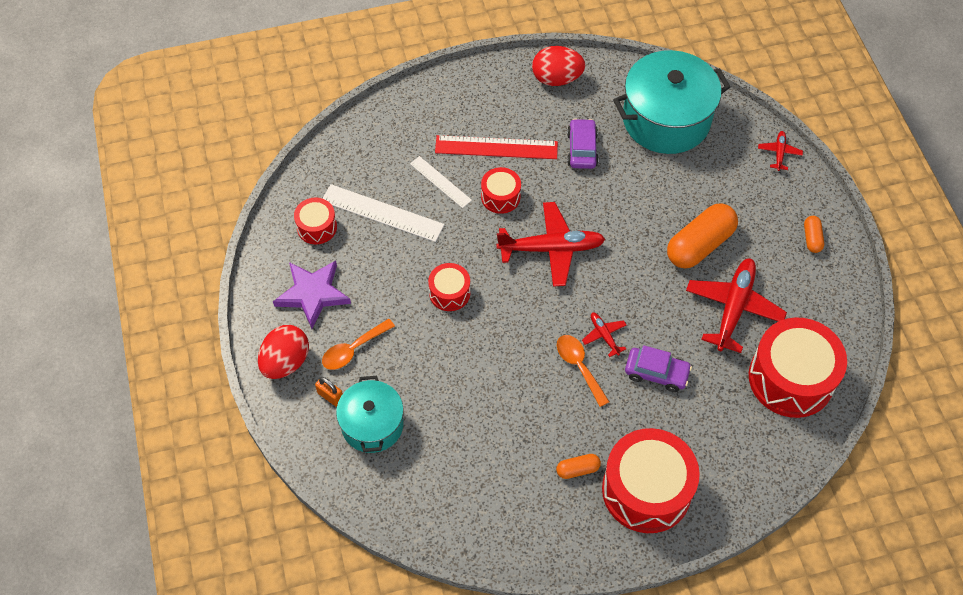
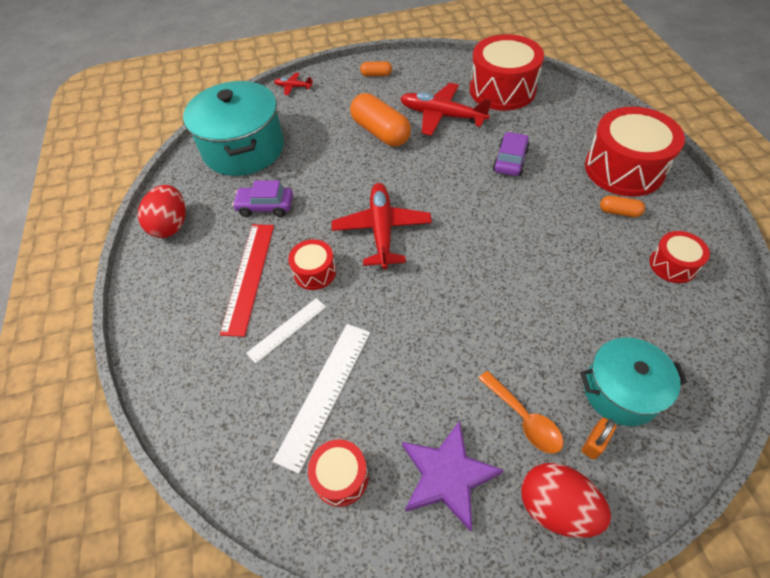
camera: 85 degrees left, 5 degrees down
red drum [428,263,470,311] -> red drum moved to [649,231,710,283]
orange capsule [556,454,601,479] -> orange capsule turned 60 degrees counterclockwise [600,196,645,217]
orange spoon [557,335,609,407] -> none
red plane [582,313,627,357] -> none

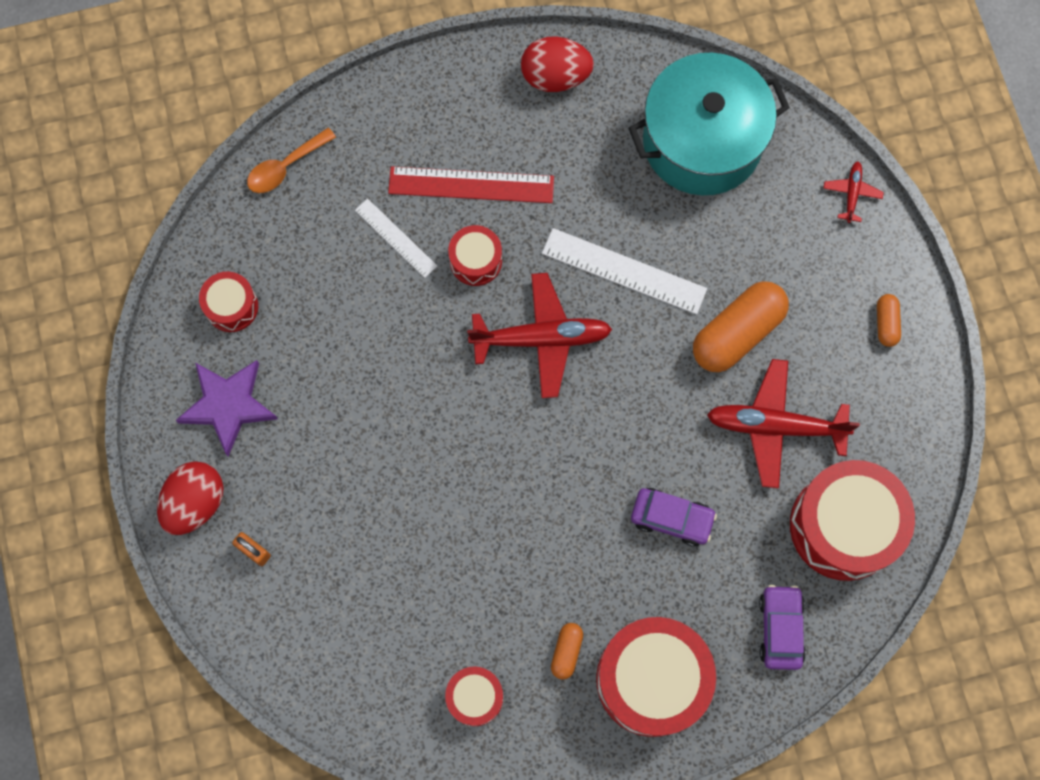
camera: 85 degrees right, 20 degrees up
purple car [232,180,293,217] -> purple car moved to [759,585,806,670]
white ruler [273,324,370,474] -> white ruler moved to [542,228,707,314]
red plane [400,83,492,136] -> red plane turned 105 degrees counterclockwise [707,359,860,488]
orange spoon [478,371,563,454] -> orange spoon moved to [247,127,336,193]
turquoise pot [580,338,687,426] -> none

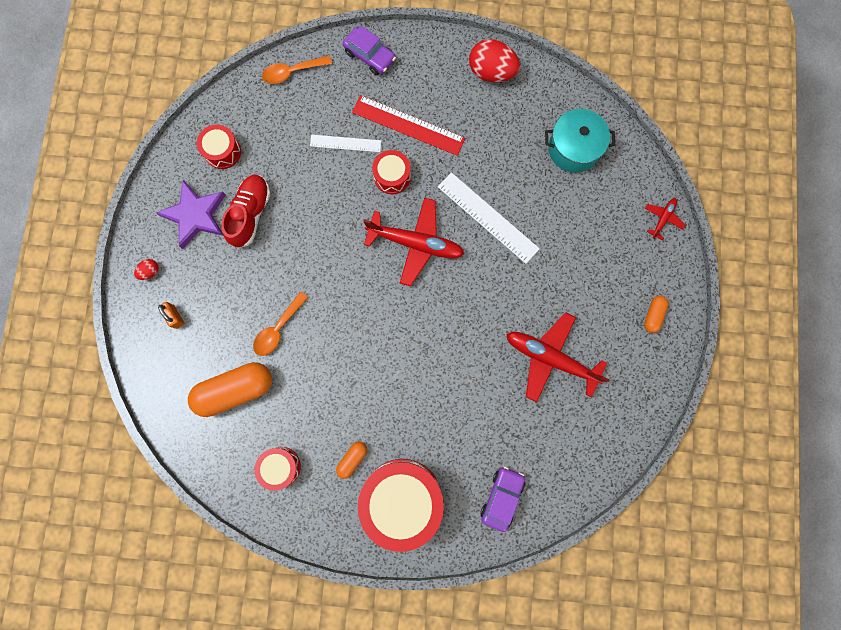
camera: 20 degrees right, 5 degrees up
red egg [157,461,224,535] -> red egg [134,259,159,280], size x0.46
white ruler [355,198,437,278] -> white ruler turned 60 degrees counterclockwise [310,135,381,152]
turquoise pot [629,53,790,195] -> turquoise pot [545,109,615,173], size x0.61
purple car [631,488,717,546] -> purple car moved to [343,26,396,75]
orange capsule [693,281,789,372] -> orange capsule moved to [188,362,272,417]
red drum [790,460,915,581] -> none
none -> red shoe [221,175,271,248]
none -> orange spoon [253,291,308,356]

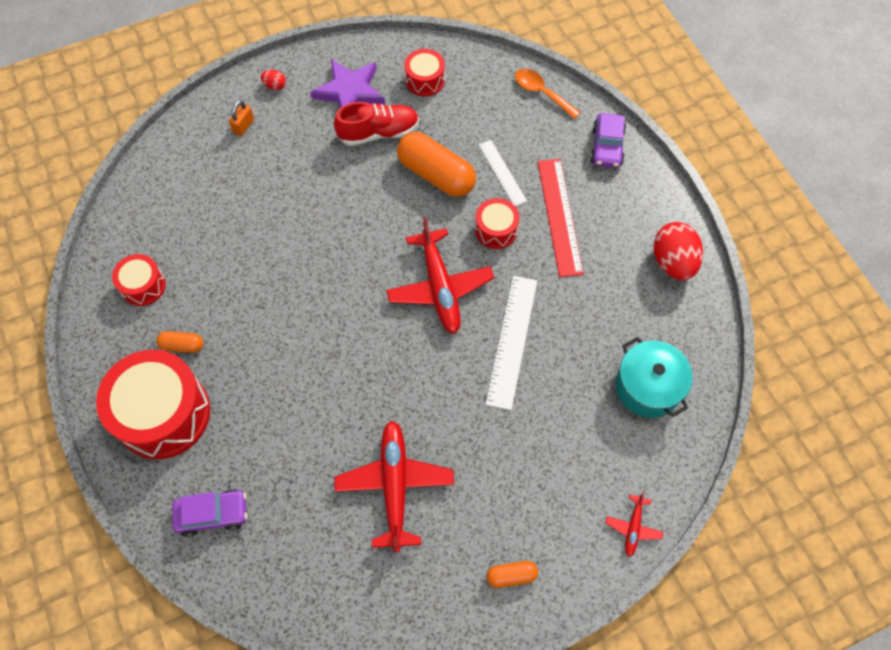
camera: 60 degrees right, 15 degrees down
orange capsule [188,362,272,417] -> orange capsule moved to [397,132,476,197]
orange spoon [253,291,308,356] -> none
red plane [645,198,685,240] -> red plane turned 105 degrees clockwise [606,492,663,557]

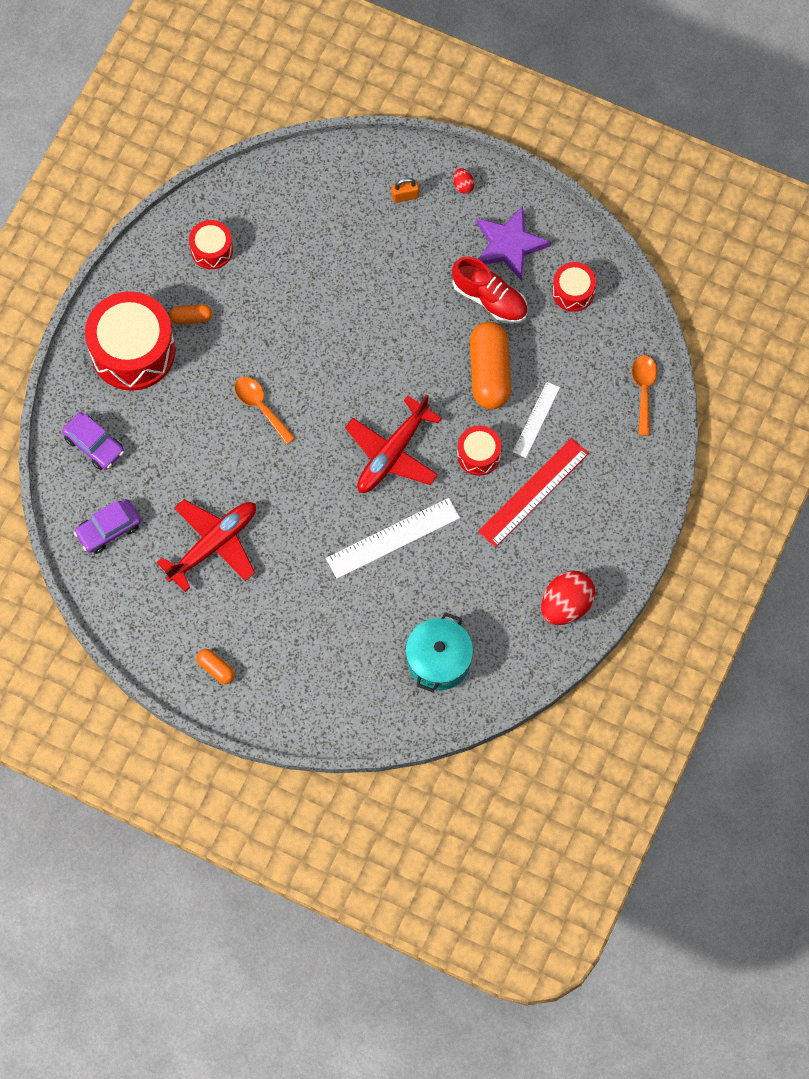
camera: 50 degrees right, 5 degrees up
orange capsule [156,331,203,353] -> orange capsule turned 60 degrees counterclockwise [169,304,213,324]
purple car [590,113,626,168] -> purple car moved to [74,499,141,554]
red plane [606,492,663,557] -> none
none -> orange spoon [234,377,295,445]

